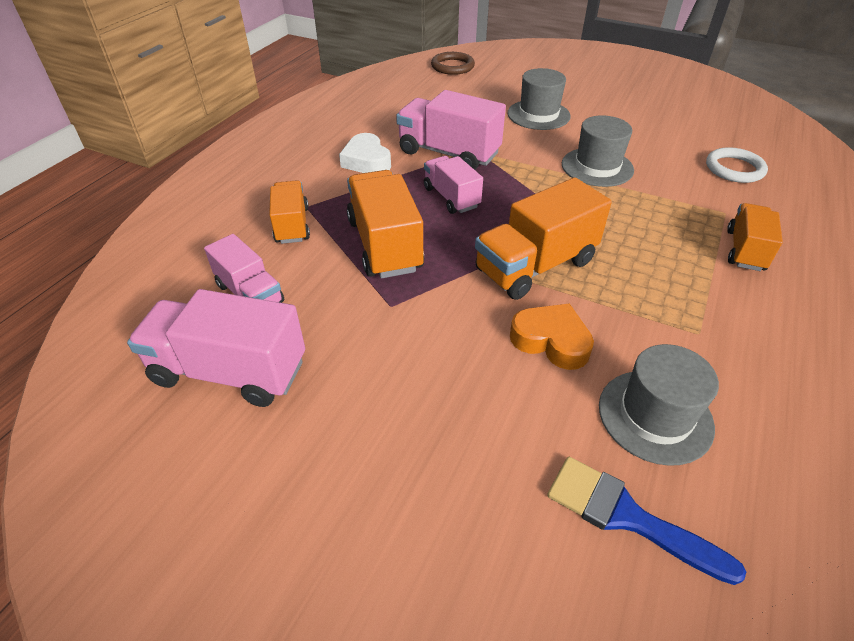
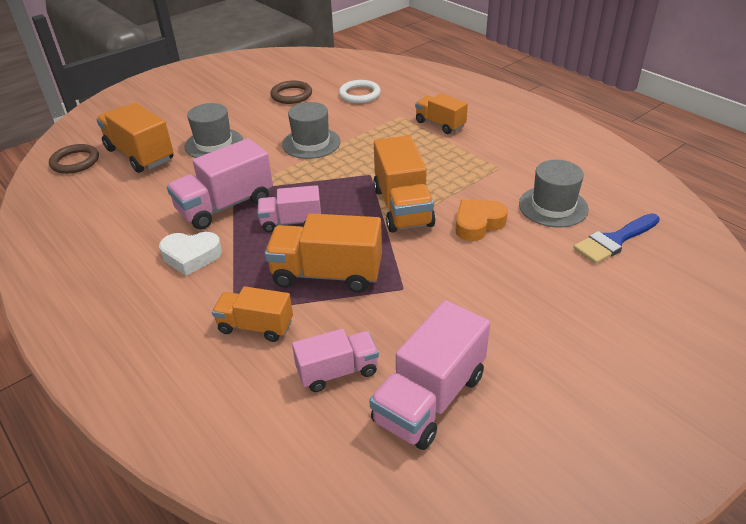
camera: 65 degrees left, 5 degrees down
none -> orange truck [96,103,173,173]
none -> brown ring [270,81,312,104]

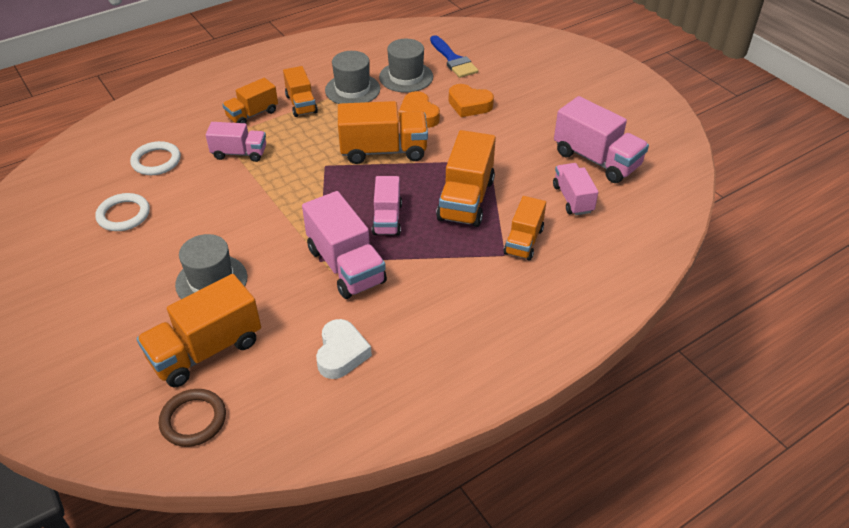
camera: 85 degrees left, 5 degrees up
white heart [159,232,222,276] -> white heart moved to [316,319,372,379]
brown ring [270,81,312,104] -> white ring [95,193,150,231]
grey hat [282,102,340,159] -> grey hat moved to [325,51,380,104]
none -> pink truck [206,122,266,162]
none -> orange truck [283,66,318,117]
none -> orange heart [448,84,494,117]

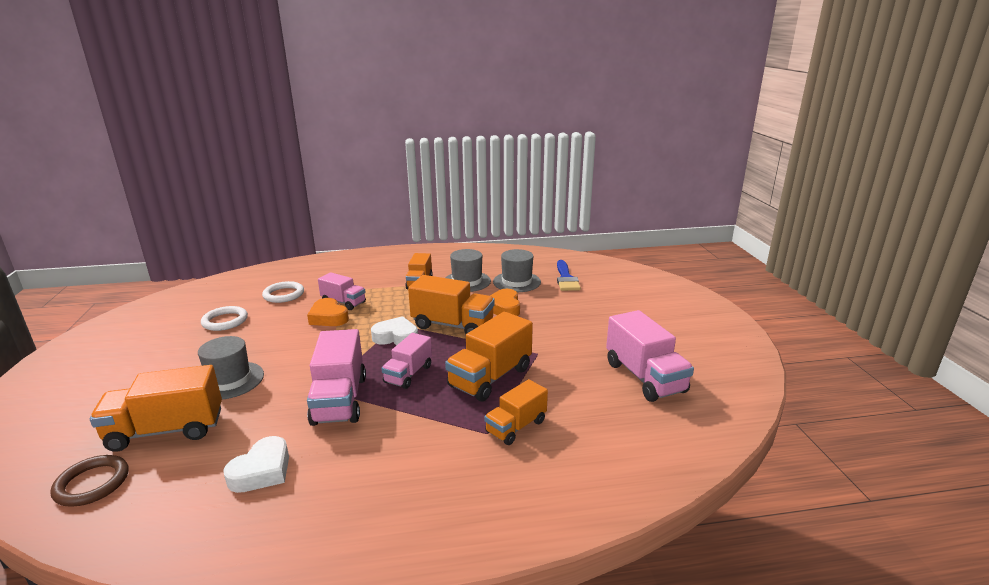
camera: 25 degrees right, 20 degrees down
orange truck [222,78,278,123] -> none
orange heart [448,84,494,117] -> orange heart moved to [307,298,349,326]
pink truck [553,163,598,215] -> none
none -> white heart [371,316,418,345]

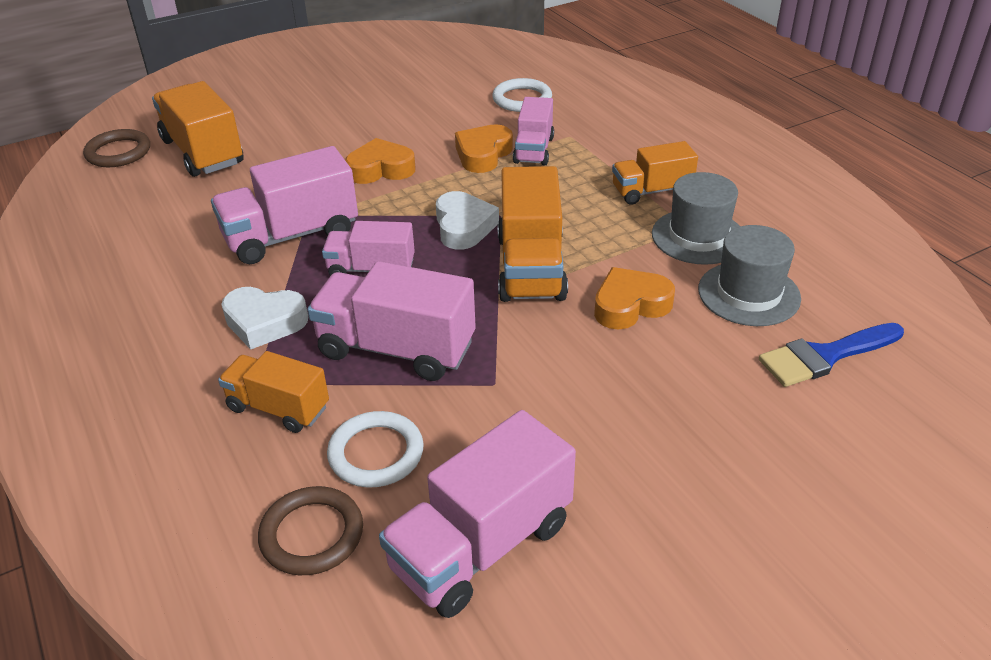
camera: 70 degrees right, 15 degrees up
grey hat [198,336,264,400] -> none
white ring [201,306,248,331] -> white ring moved to [327,411,424,487]
white heart [223,436,289,493] -> white heart moved to [221,287,308,349]
orange truck [445,312,533,401] -> pink truck [307,261,476,381]
none -> brown ring [258,486,363,575]
none -> orange heart [345,138,416,184]

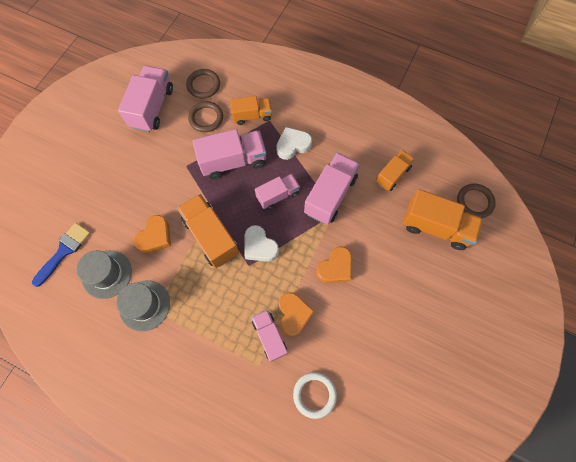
camera: 145 degrees right, 30 degrees up
white ring [327,411,424,487] -> brown ring [188,101,223,132]
orange truck [612,141,698,205] -> orange truck moved to [376,150,415,191]

